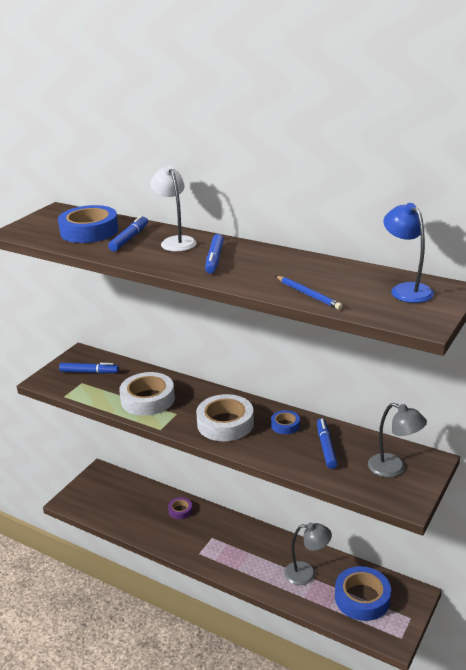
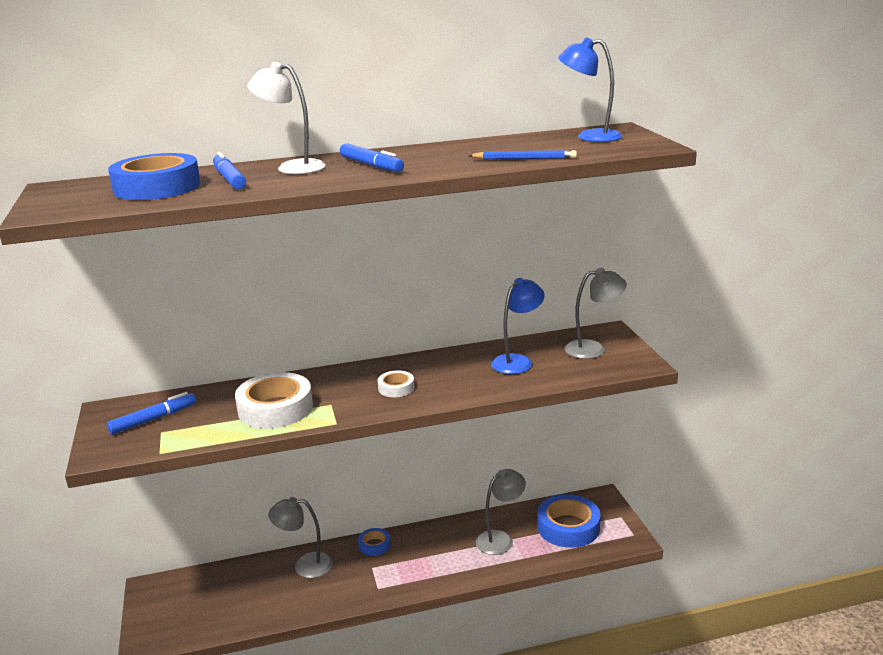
camera: 45 degrees left, 5 degrees down
purple tape [168,497,193,519] -> grey lamp [268,497,333,578]
white tape [196,394,254,441] -> white tape [378,371,415,397], size x0.50
blue tape [271,410,300,434] -> blue tape moved to [358,528,391,556]
blue marker [317,418,338,469] -> blue lamp [491,278,545,374]

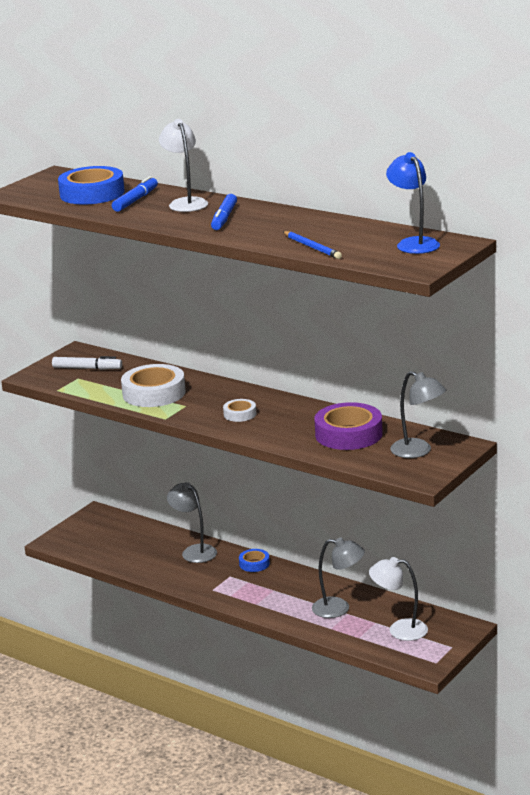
camera: 50 degrees right, 0 degrees up
blue marker [107,392,196,435] -> white marker [52,356,122,370]
blue lamp [491,278,545,374] -> purple tape [314,402,383,450]
blue tape [538,494,600,548] -> white lamp [369,557,428,641]

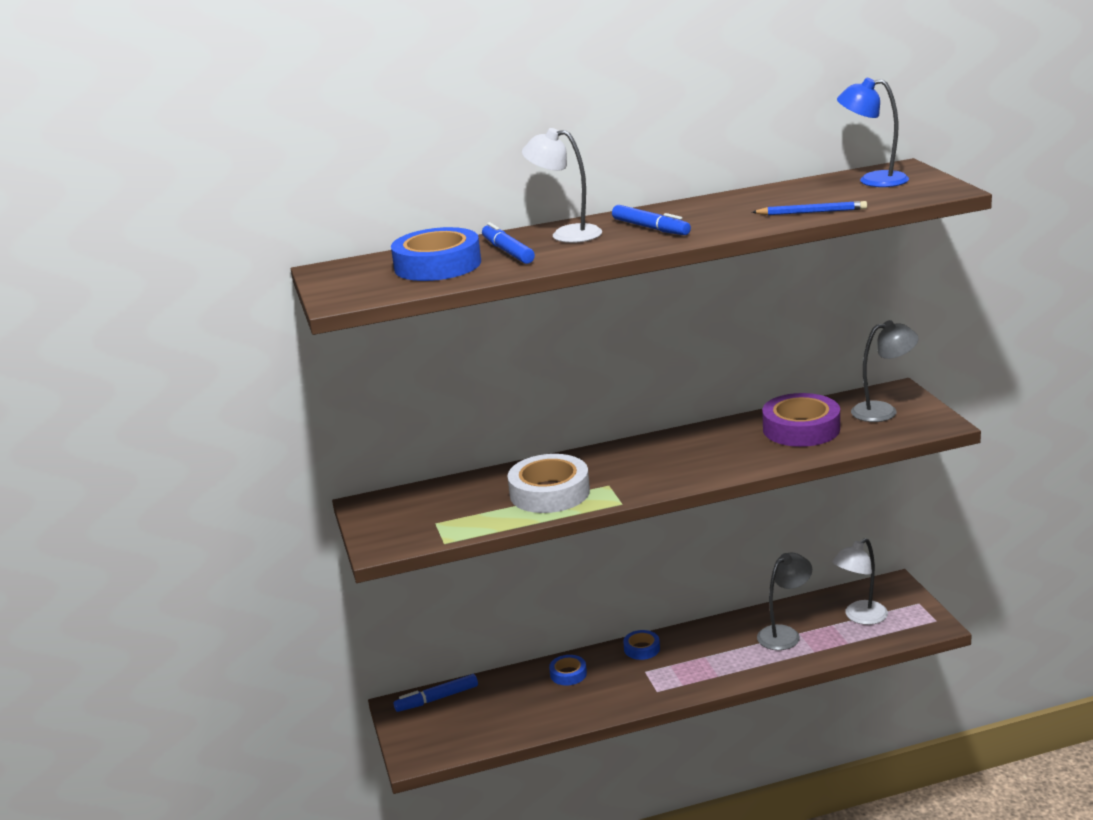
camera: 50 degrees left, 0 degrees up
white marker [52,356,122,370] -> none
grey lamp [167,482,217,563] -> blue tape [549,655,587,685]
white tape [223,399,256,422] -> none
none -> blue marker [394,674,478,712]

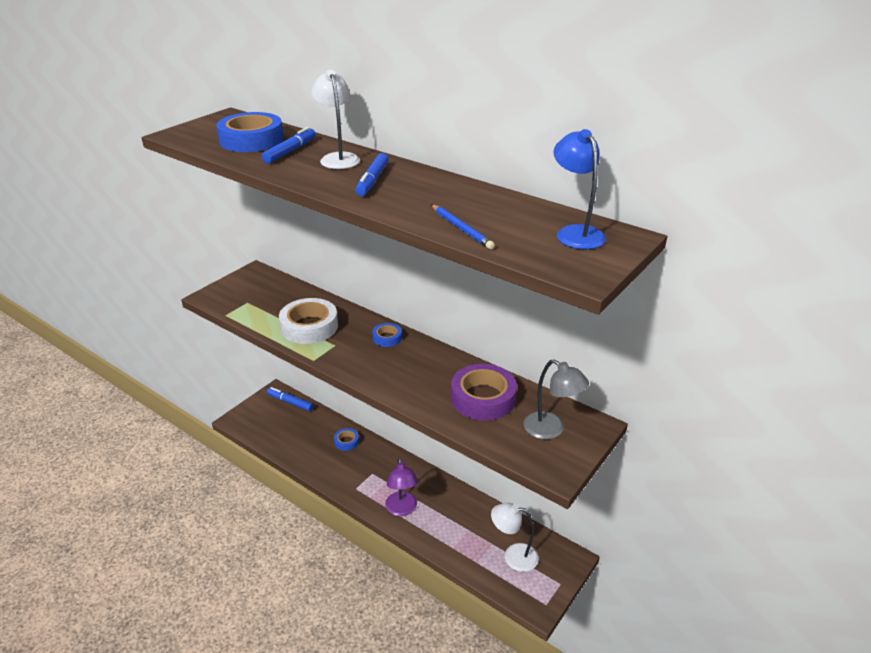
camera: 50 degrees right, 10 degrees up
blue tape [623,630,660,660] -> blue tape moved to [372,323,402,347]
grey lamp [757,552,812,650] -> none
none -> purple lamp [385,457,418,516]

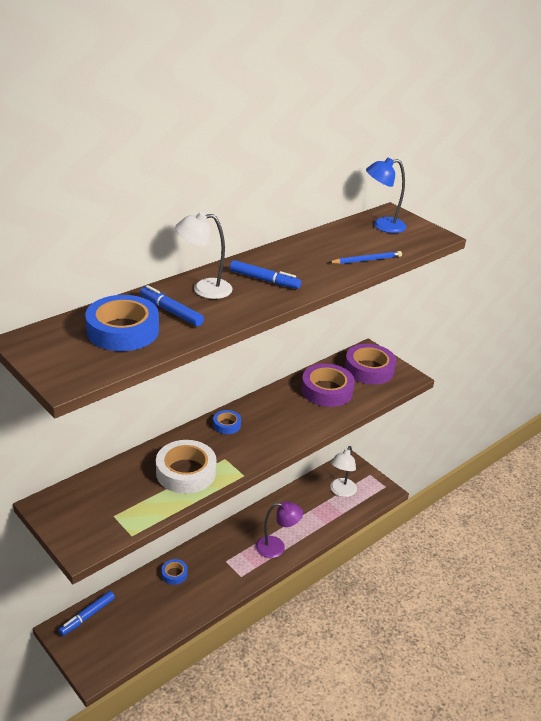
camera: 80 degrees left, 0 degrees up
grey lamp [523,359,589,439] -> purple tape [345,344,396,384]

